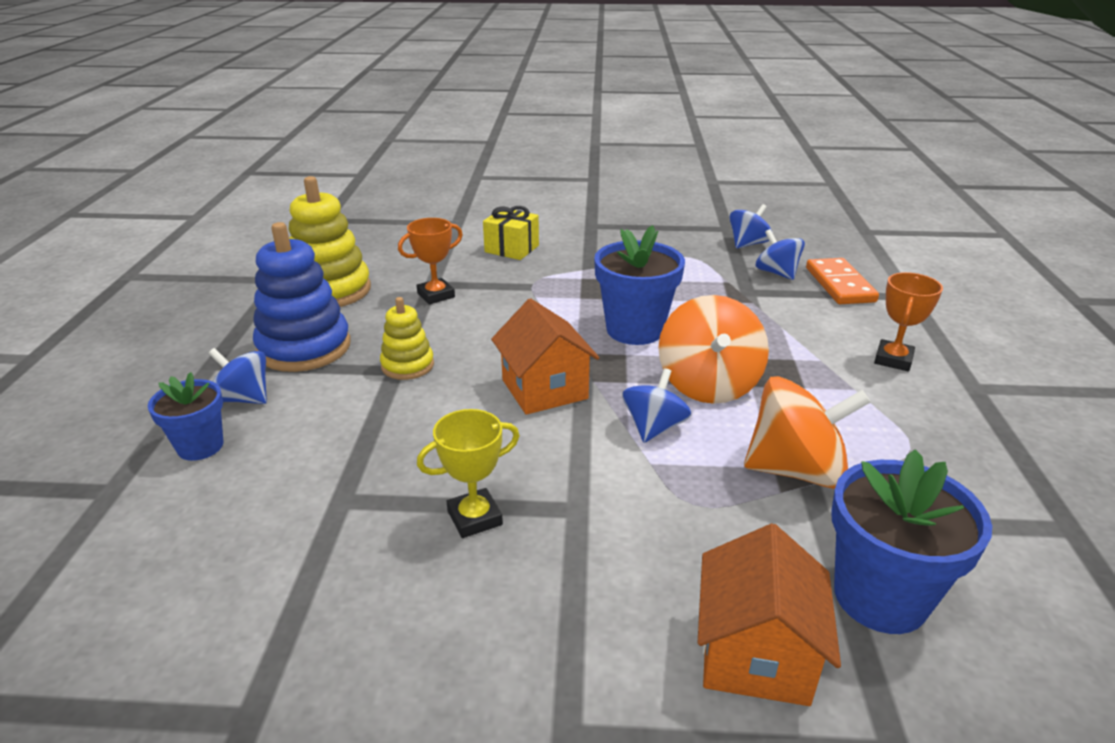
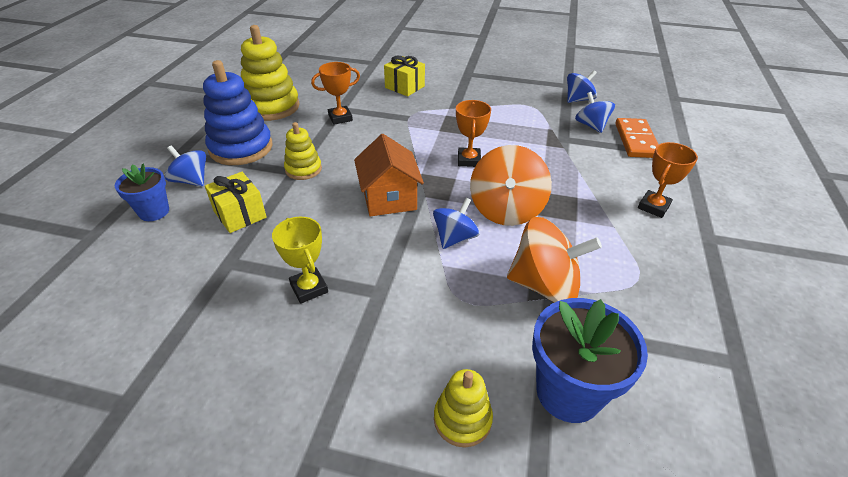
camera: 10 degrees right, 10 degrees up
yellow trophy [417,409,520,538] -> yellow trophy turned 75 degrees clockwise [272,217,328,304]
blue flower pot [594,225,685,345] -> orange trophy [456,100,491,167]
orange house [697,523,841,706] -> yellow stacking toy [434,369,493,447]
none -> yellow gift [205,172,267,233]

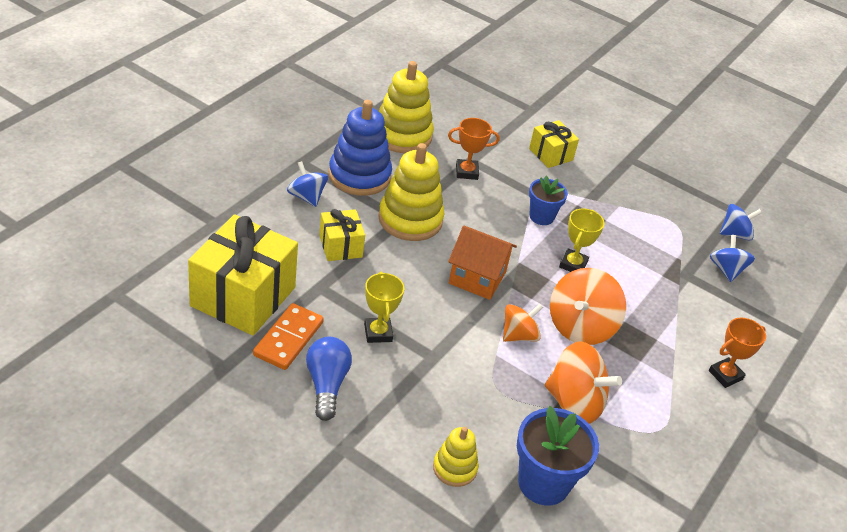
camera: 15 degrees right, 0 degrees up
blue flower pot [115,164,169,221] -> blue flower pot moved to [529,175,568,225]
yellow stacking toy [284,122,322,180] -> yellow stacking toy [378,143,444,241], size x1.79
orange house [354,134,424,216] -> orange house turned 75 degrees counterclockwise [448,225,517,300]
blue spinning top [433,198,480,249] -> orange spinning top [503,304,543,342]
orange trophy [456,100,491,167] -> yellow trophy [559,208,605,272]
orange domino [615,118,659,158] -> orange domino moved to [253,303,324,370]
none -> yellow gift [188,214,298,335]
none -> blue light bulb [306,337,352,421]

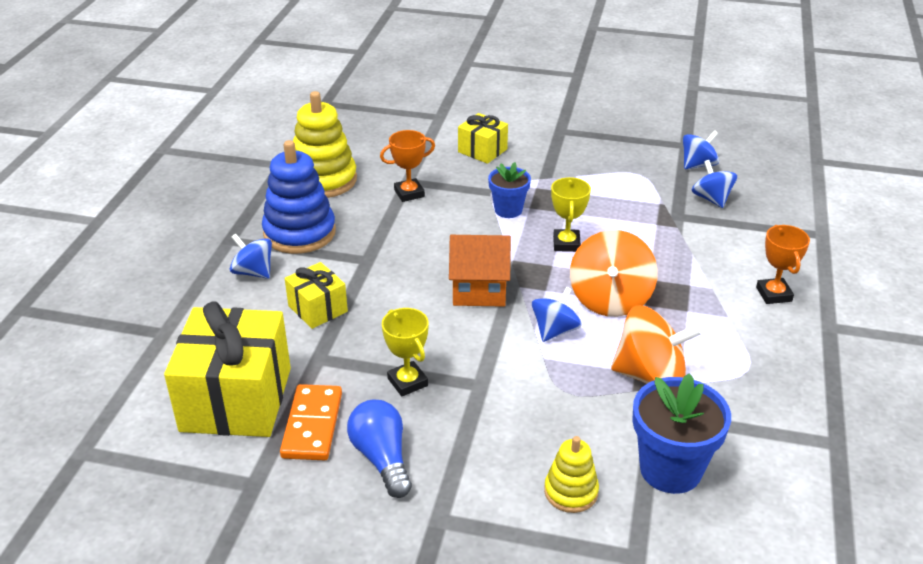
camera: 15 degrees left, 5 degrees down
yellow stacking toy [378,143,444,241] -> none
orange spinning top [503,304,543,342] -> blue spinning top [532,287,582,342]
orange trophy [709,317,766,388] -> orange trophy turned 45 degrees counterclockwise [756,225,810,304]

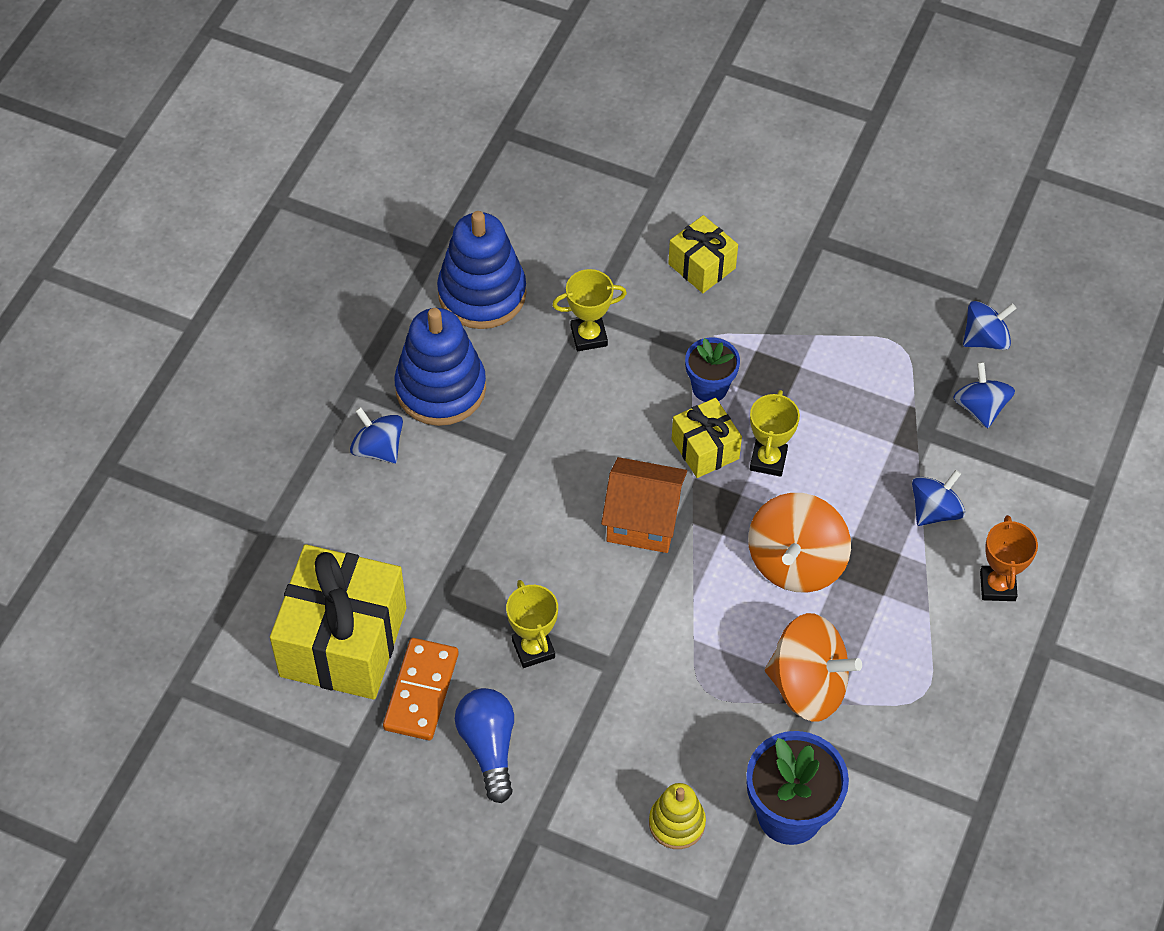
camera: 10 degrees right, 20 degrees up
yellow gift [285,262,348,329] -> yellow gift moved to [672,398,742,478]
yellow stacking toy [293,91,357,198] -> blue stacking toy [437,211,526,329]
orange trophy [380,130,435,202] -> yellow trophy [552,269,627,351]
blue spinning top [532,287,582,342] -> blue spinning top moved to [912,470,965,526]

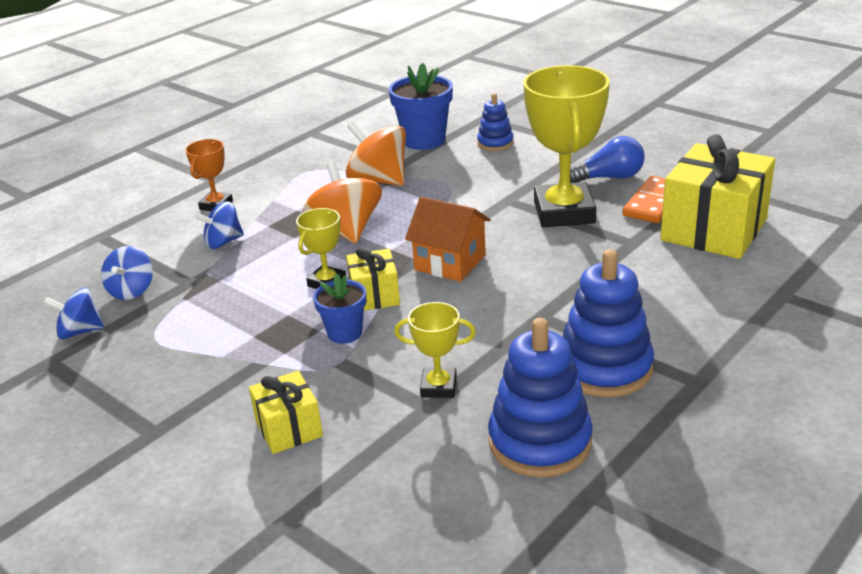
camera: 160 degrees left, 25 degrees down
blue spinning top [350,407,403,463] -> none
blue light bulb [455,688,514,803] -> blue light bulb turned 105 degrees counterclockwise [570,136,645,183]
yellow trophy [506,580,558,668] -> yellow trophy [523,65,610,227], size x2.05
yellow stacking toy [649,783,706,849] -> blue stacking toy [477,93,514,151]
orange spinning top [748,493,851,593] -> orange spinning top turned 60 degrees counterclockwise [303,161,382,244]

